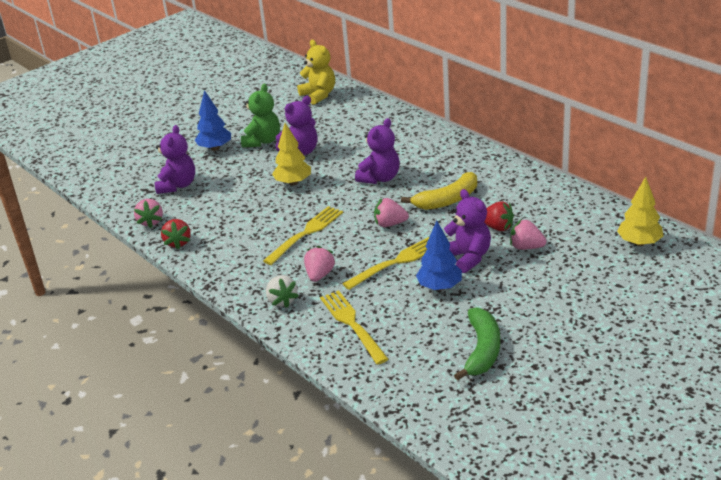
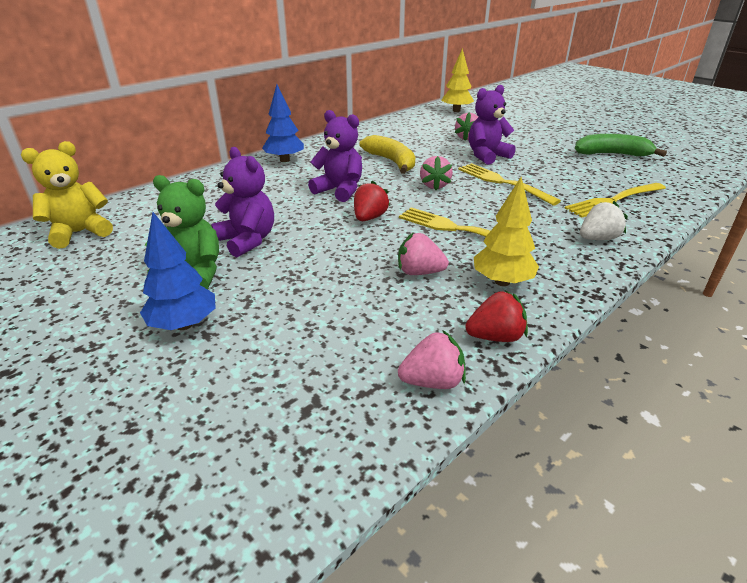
camera: 95 degrees left, 0 degrees up
purple teddy bear [155,125,195,194] -> none
yellow tree [272,123,311,186] -> yellow tree moved to [474,177,539,286]
pink strawberry [304,246,335,282] -> pink strawberry moved to [398,233,449,275]
blue tree [416,221,462,291] -> blue tree moved to [262,85,304,162]
red strawberry [484,201,514,231] -> red strawberry moved to [354,180,390,221]

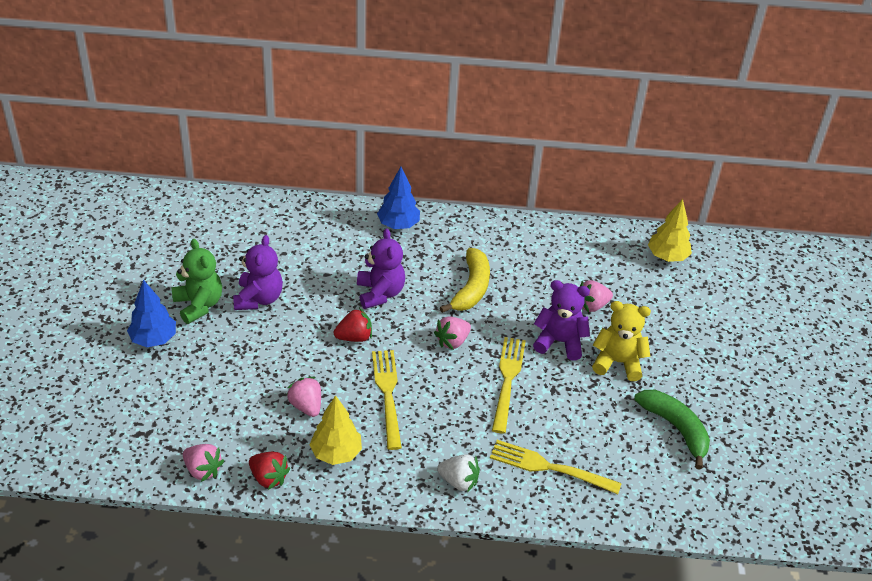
camera: 45 degrees right, 10 degrees up
yellow teddy bear [21,141,113,249] -> yellow teddy bear moved to [592,301,651,381]

